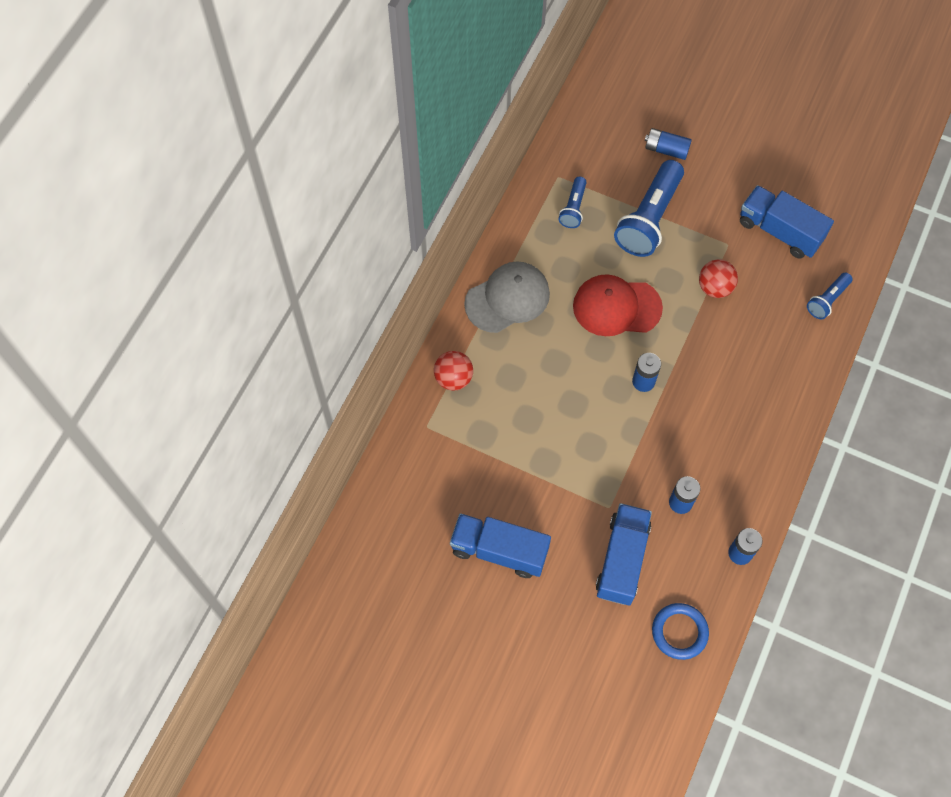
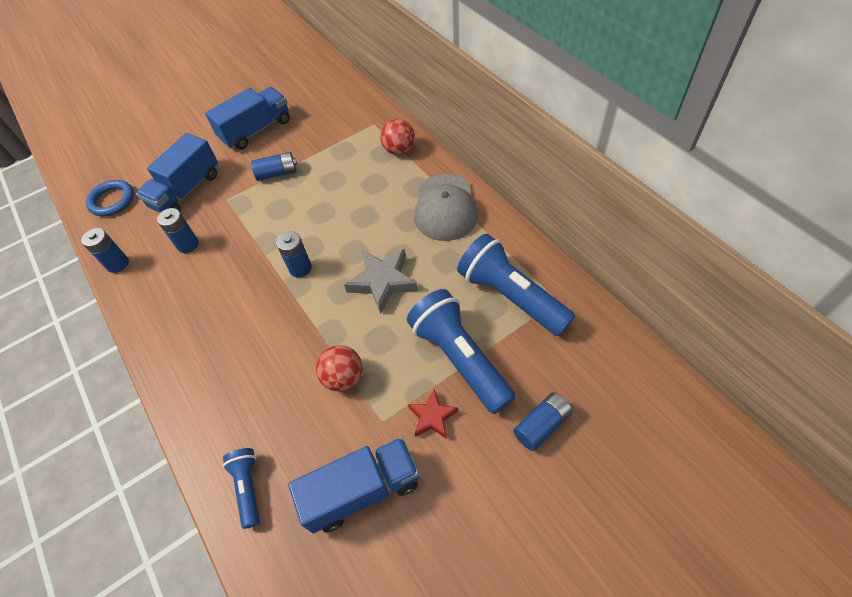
camera: 125 degrees right, 10 degrees down
blue flashlight [558,176,587,228] -> blue flashlight [457,234,575,336], size x1.93
red cap [573,274,663,336] -> grey star [344,249,418,314]
blue truck [596,503,652,605] -> blue truck turned 75 degrees clockwise [136,133,218,213]
none -> blue battery [251,152,297,181]
none -> red star [408,389,458,439]

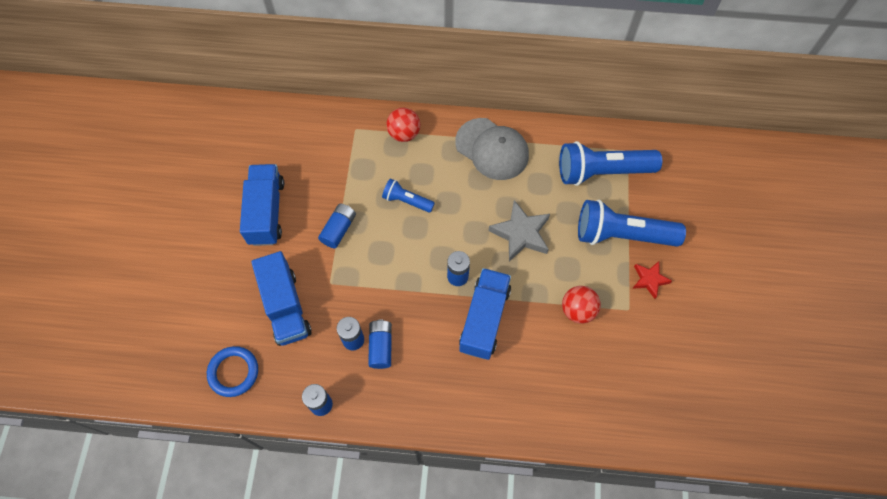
camera: 55 degrees left, 10 degrees up
blue flashlight [223,448,260,529] -> blue flashlight moved to [382,178,435,213]
blue truck [288,437,419,533] -> blue truck moved to [459,268,511,360]
blue battery [513,392,573,451] -> blue battery moved to [368,319,392,369]

